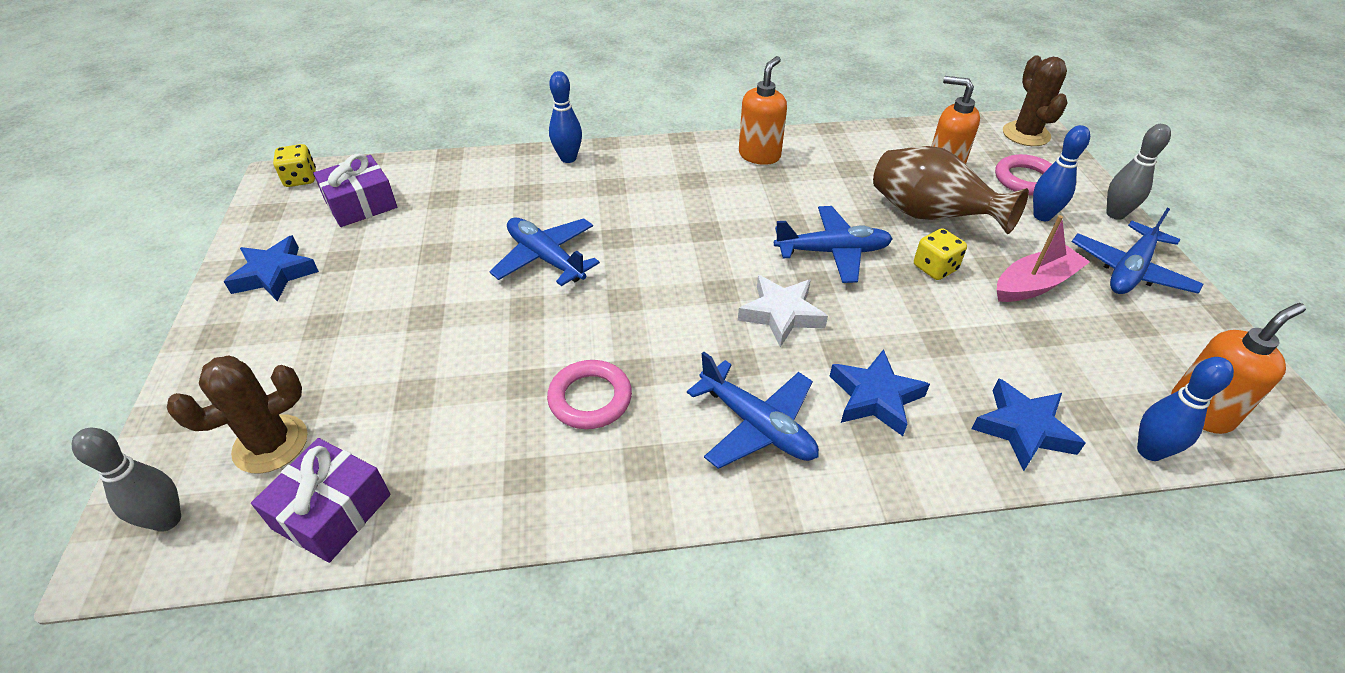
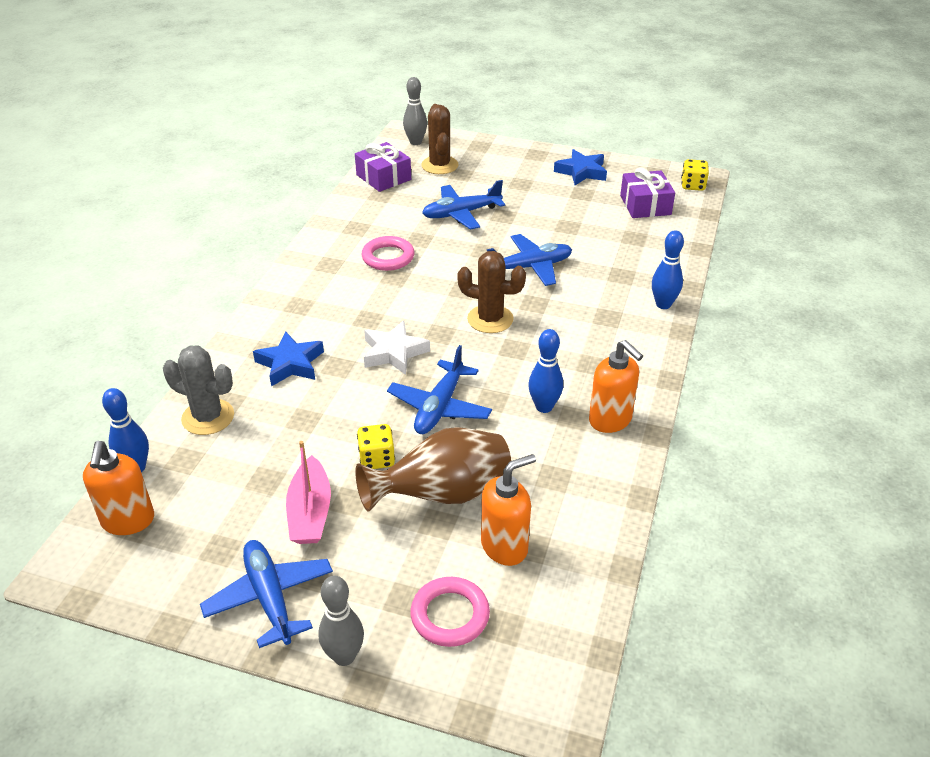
camera: 115 degrees right, 5 degrees down
blue plane [687,352,819,469] -> blue plane moved to [422,180,505,230]
blue star [972,379,1086,471] -> grey cactus [163,345,234,435]
brown cactus [1003,55,1067,146] -> brown cactus moved to [457,251,526,333]
blue bowling pin [1033,125,1090,221] -> blue bowling pin moved to [528,329,563,413]

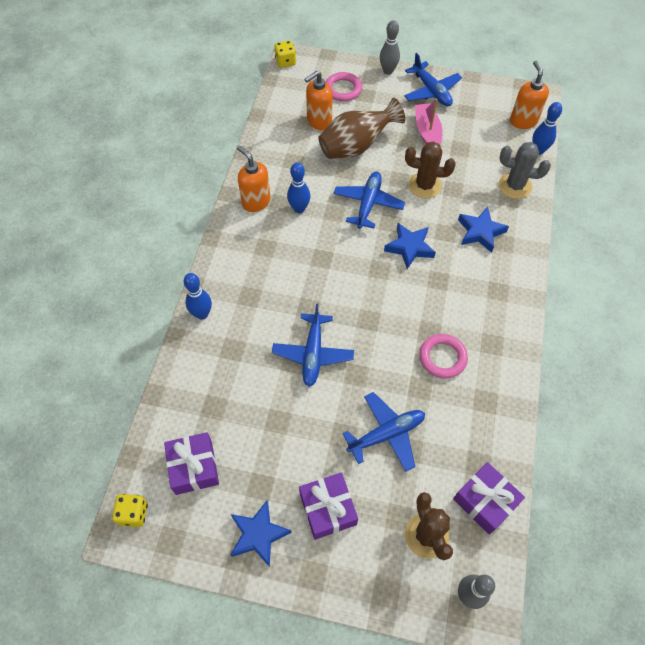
camera: 175 degrees right, 20 degrees up
yellow dice [357,424,395,469] -> yellow dice moved to [275,41,296,68]
white star [364,321,430,375] -> blue star [384,223,436,269]
brown cactus [457,251,526,333] -> brown cactus moved to [405,141,456,199]
blue plane [487,234,572,286] -> blue plane turned 60 degrees counterclockwise [272,303,354,387]
none -> purple gift [299,472,358,540]

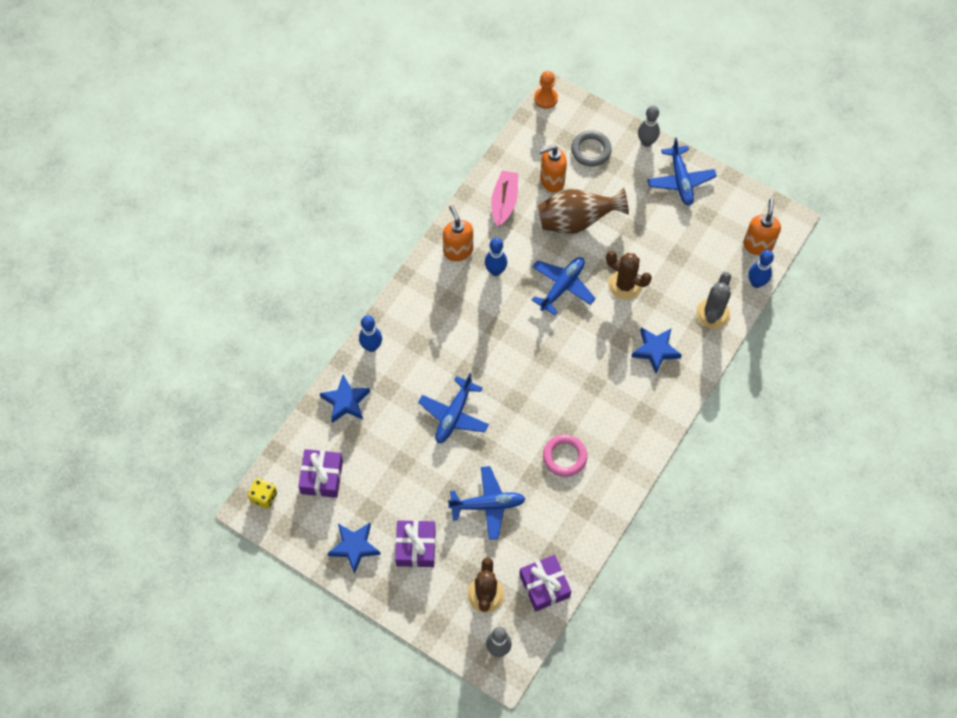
camera: 20 degrees right, 5 degrees up
yellow dice [275,41,296,68] -> orange pawn [534,71,558,109]
pink ring [326,72,362,102] -> grey ring [571,131,612,166]
blue star [384,223,436,269] -> blue star moved to [320,375,370,423]
pink boat [415,99,443,145] -> pink boat moved to [491,170,518,227]
grey cactus [499,142,551,199] -> grey cactus turned 75 degrees clockwise [696,272,731,329]

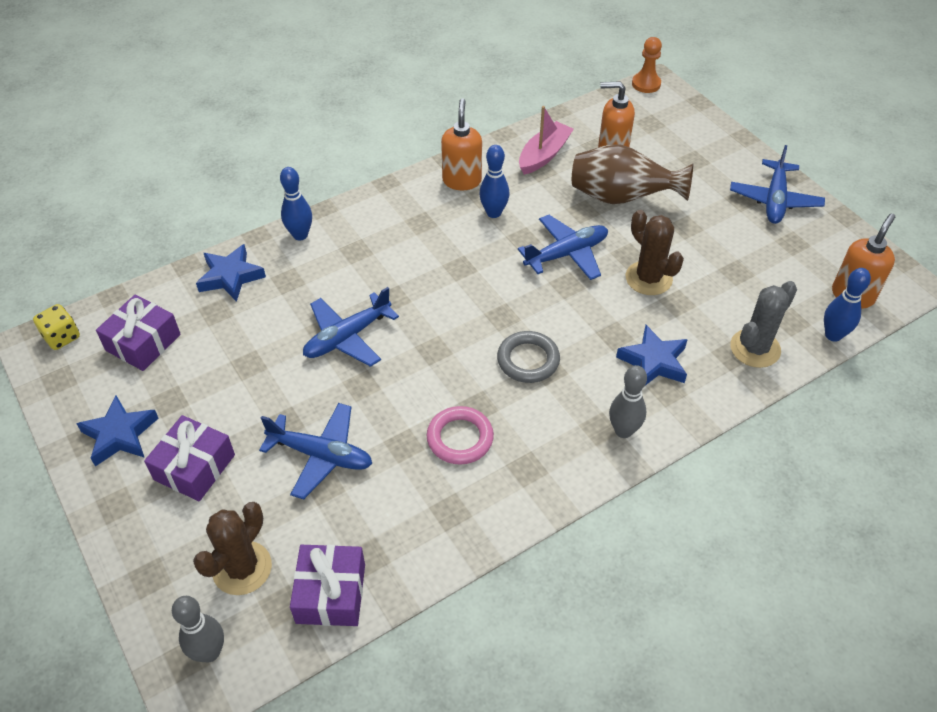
camera: 25 degrees right, 15 degrees down
grey ring [571,131,612,166] -> grey ring moved to [497,331,560,383]
grey bowling pin [638,105,660,147] -> grey bowling pin moved to [609,365,647,438]

